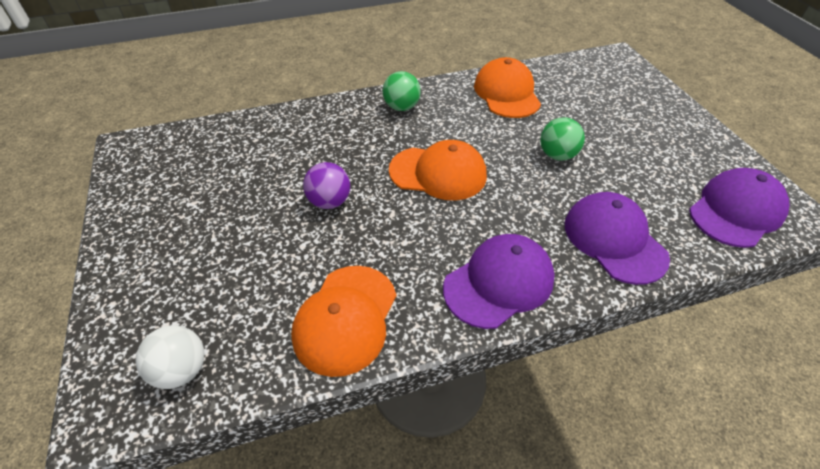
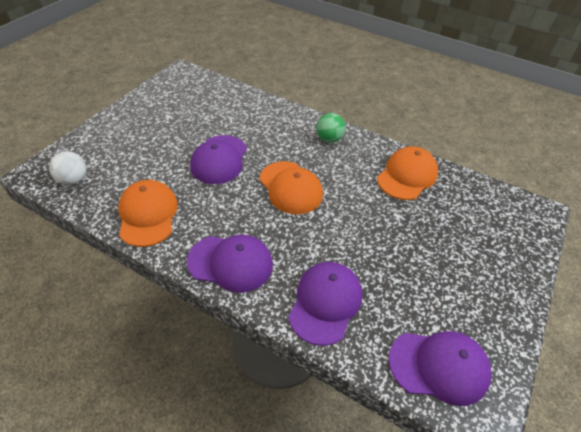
camera: 45 degrees right, 0 degrees up
orange cap [291,266,396,377] -> orange cap turned 105 degrees clockwise [118,180,178,247]
purple ball [303,162,350,209] -> purple cap [190,135,247,184]
green ball [540,117,585,161] -> none

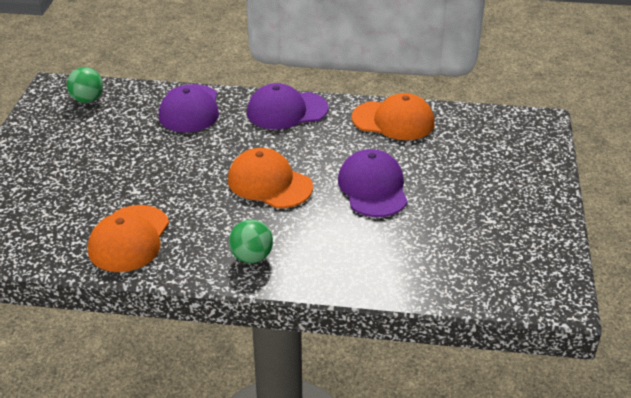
camera: 160 degrees right, 10 degrees down
white ball [49,151,87,185] -> none
orange cap [118,180,178,247] -> orange cap turned 45 degrees counterclockwise [352,93,434,140]
purple cap [389,331,492,406] -> green ball [67,67,103,103]

